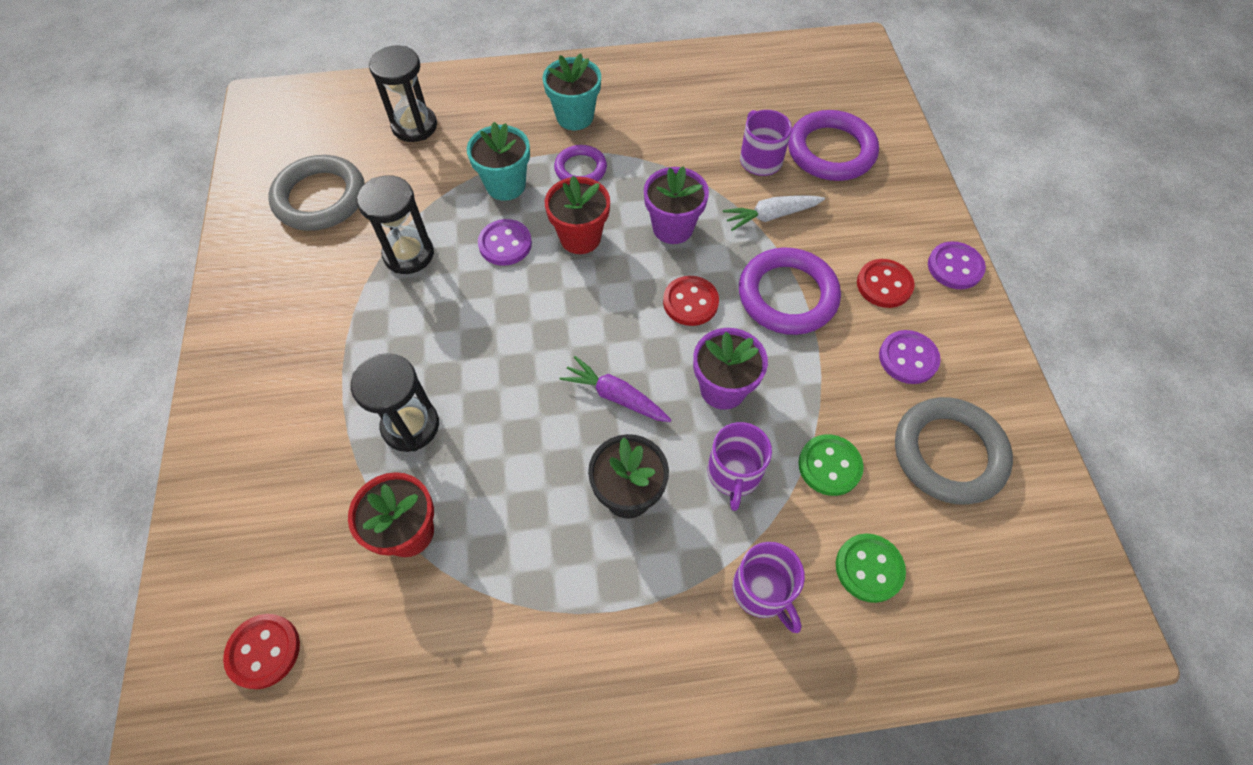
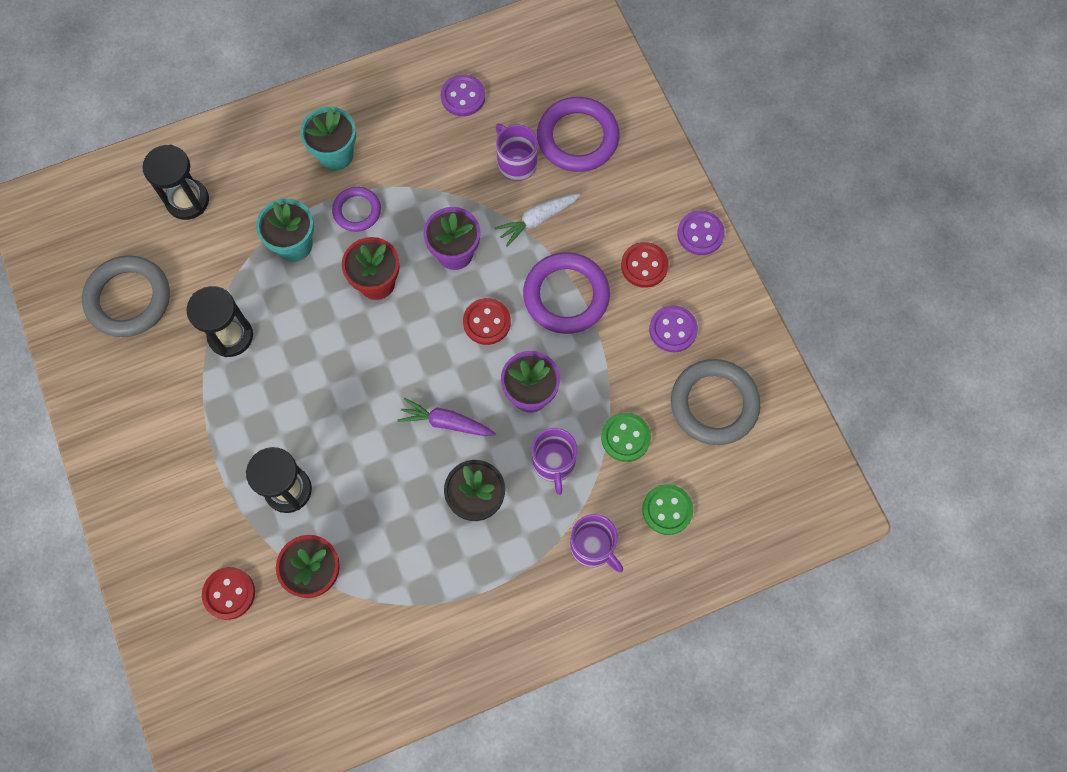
camera: 15 degrees left, 10 degrees up
red button [223,614,300,689] -> red button moved to [202,567,255,620]
purple button [478,219,532,266] -> purple button moved to [441,74,485,116]

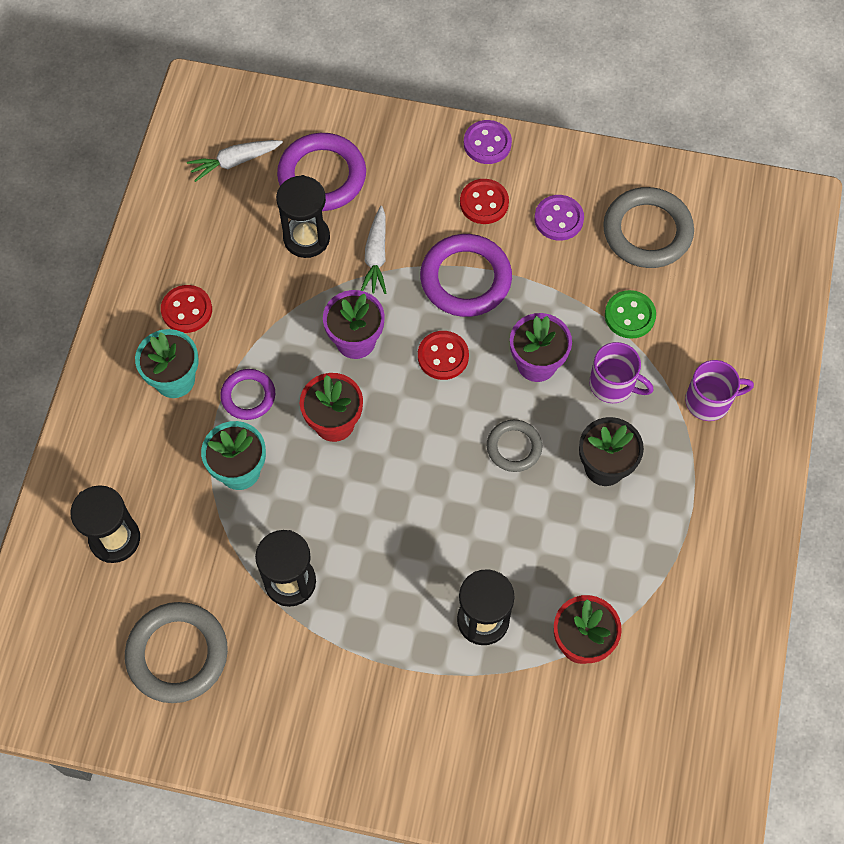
camera: 55 degrees left, 5 degrees down
red button [202,567,255,620] -> red button moved to [161,285,212,333]
purple carrot [397,398,496,436] -> grey ring [487,420,542,472]
purple button [441,74,485,116] -> none
purple mug [496,124,538,181] -> black hourglass [276,175,330,258]
green button [642,484,693,535] -> none
none -> white carrot [187,140,283,182]

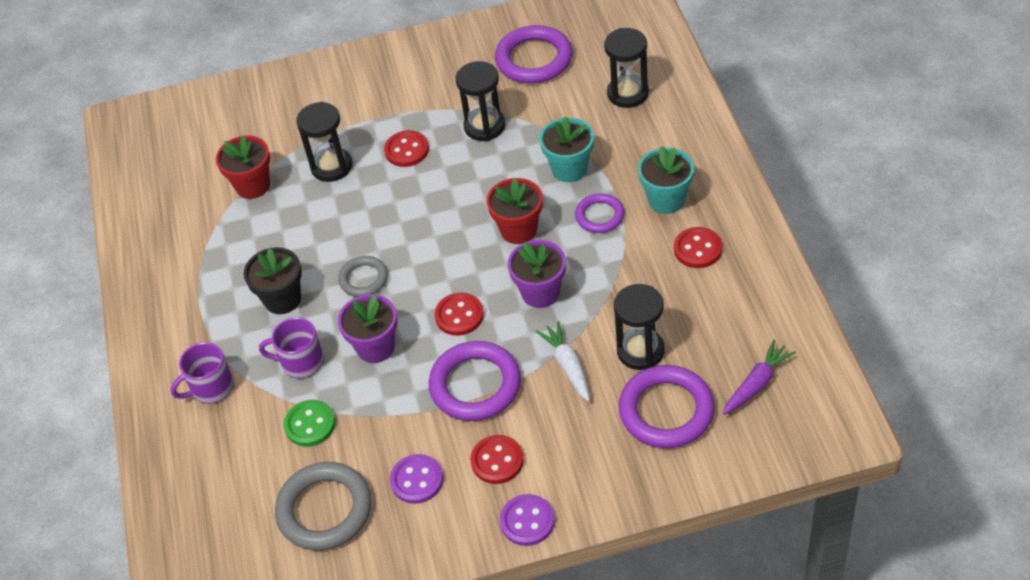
camera: 160 degrees right, 15 degrees down
grey ring [125,602,228,703] -> purple ring [495,25,572,84]
white carrot [187,140,283,182] -> purple carrot [723,339,796,415]
none -> red button [384,130,429,167]

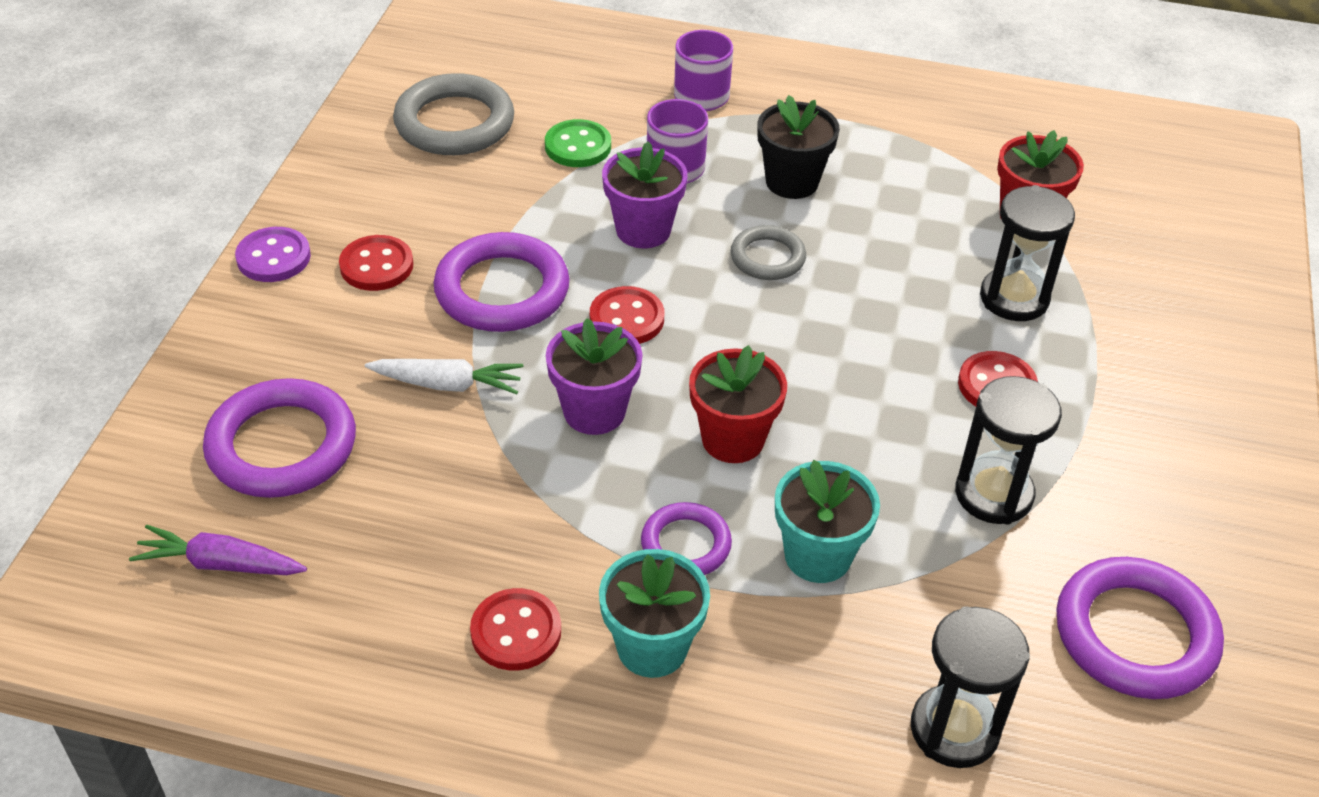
camera: 110 degrees right, 5 degrees down
purple button [390,454,443,504] -> none
black hourglass [614,284,665,370] -> none
purple carrot [723,339,796,415] -> purple carrot turned 120 degrees clockwise [129,524,307,575]

